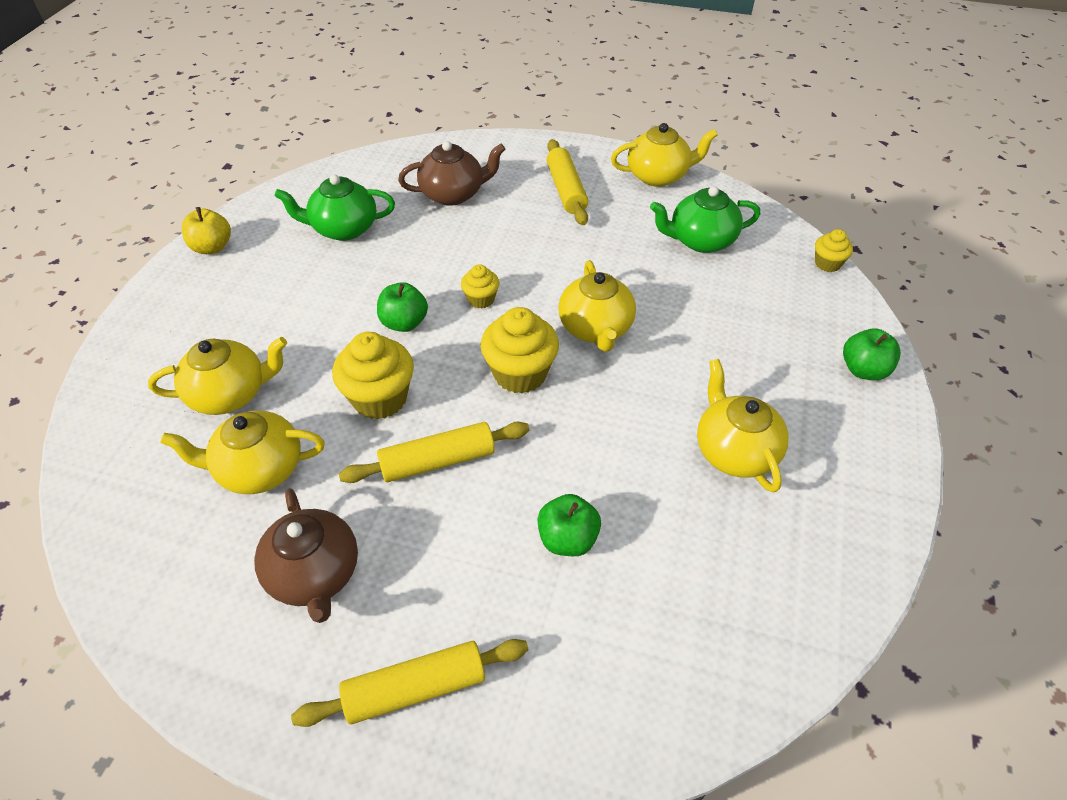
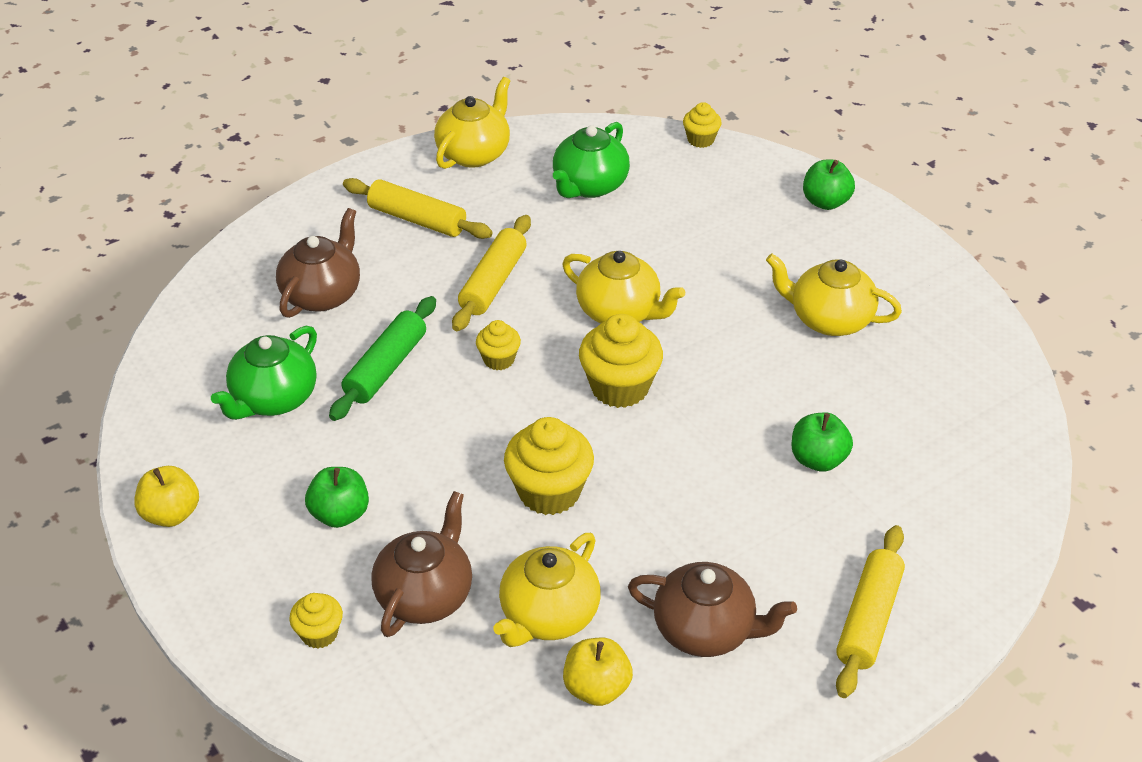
camera: 50 degrees left, 5 degrees down
yellow teapot [148,337,287,415] -> brown teapot [371,491,472,637]
yellow rolling pin [339,422,530,483] -> yellow rolling pin moved to [452,215,531,331]
green apple [377,282,428,332] -> green apple moved to [305,467,369,528]
none -> yellow cupcake [289,593,343,649]
none -> green rolling pin [329,296,436,421]
none -> yellow apple [563,638,633,706]

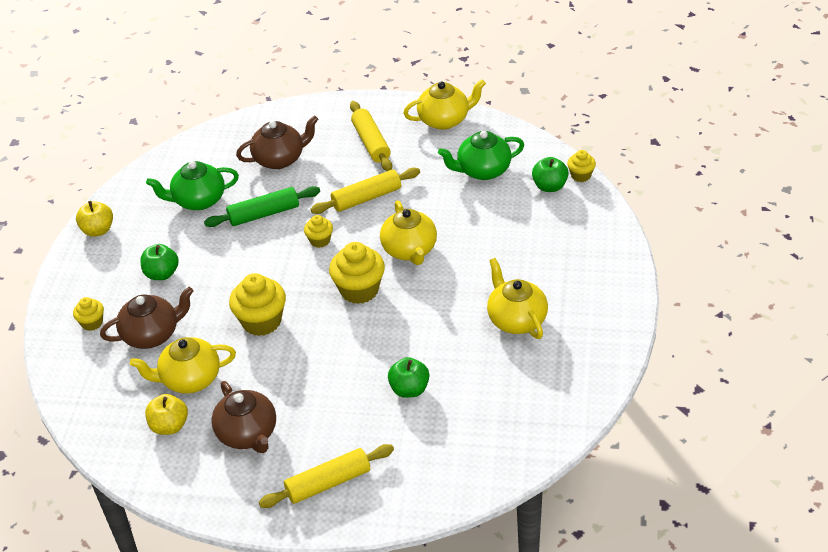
camera: 45 degrees right, 0 degrees up
green apple [803,160,855,210] -> green apple moved to [532,157,569,192]

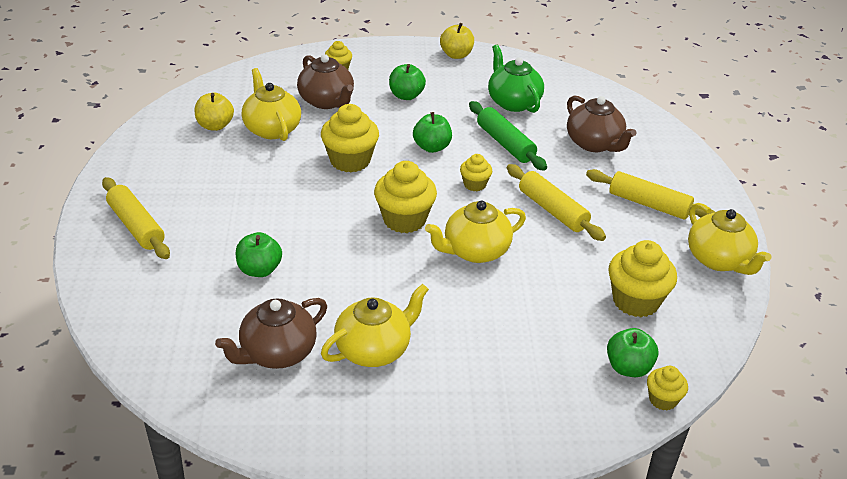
camera: 75 degrees right, 5 degrees down
brown teapot [211,381,276,453] -> brown teapot moved to [215,298,327,369]
yellow rolling pin [350,101,392,171] -> yellow rolling pin turned 60 degrees clockwise [586,169,715,220]
green teapot [438,131,524,180] -> yellow cupcake [608,240,677,317]
none -> green apple [413,112,452,153]

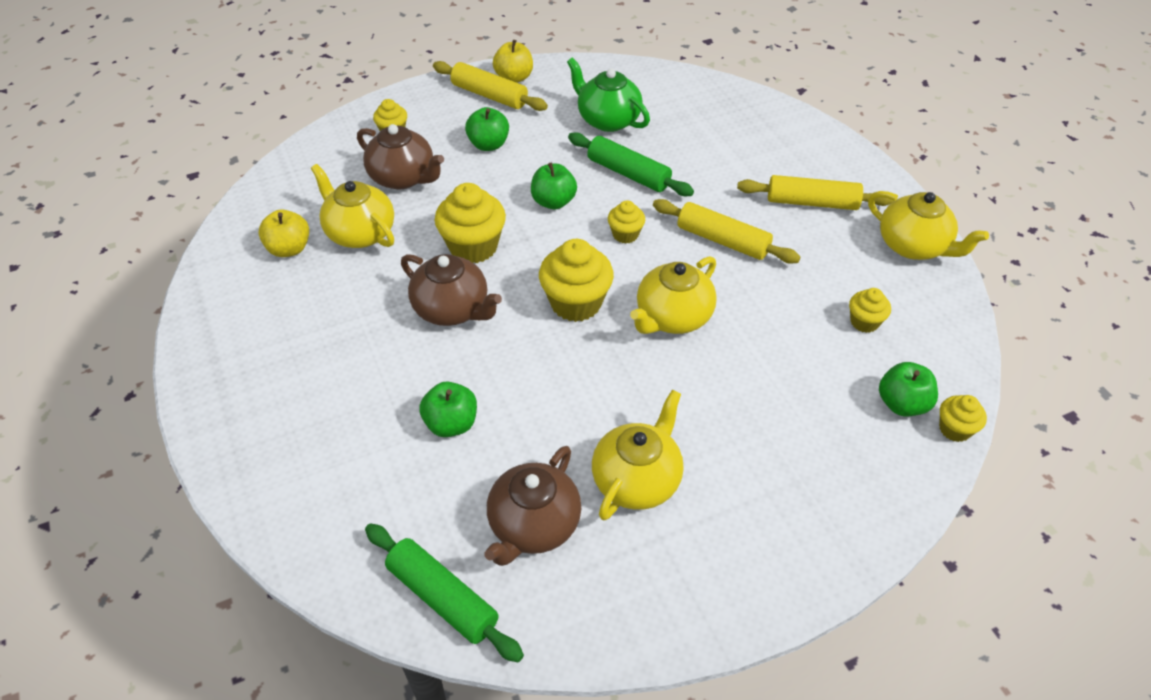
camera: 20 degrees left, 10 degrees up
yellow rolling pin [102,177,170,259] -> yellow rolling pin moved to [433,61,548,111]
brown teapot [567,95,636,152] -> brown teapot moved to [401,254,502,326]
yellow cupcake [608,240,677,317] -> yellow cupcake [849,288,891,333], size x0.55
none -> green rolling pin [365,523,524,663]

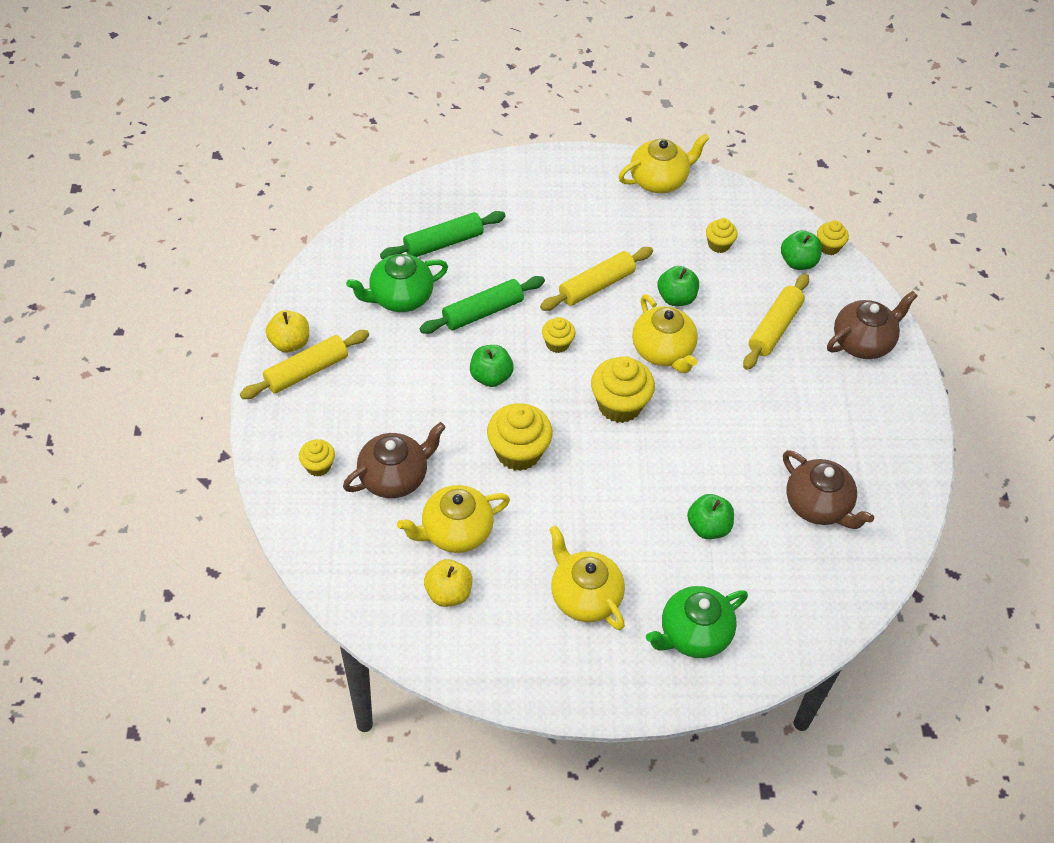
camera: 70 degrees left, 5 degrees up
green rolling pin [365,523,524,663] -> green rolling pin moved to [380,211,506,259]
brown teapot [401,254,502,326] -> brown teapot moved to [827,291,918,359]
green apple [465,107,509,151] -> green apple moved to [658,266,699,306]
yellow teapot [592,390,684,520] -> yellow teapot moved to [549,526,625,630]
yellow rolling pin [737,175,894,210] -> yellow rolling pin moved to [743,274,809,370]
none -> green teapot [646,586,748,658]

